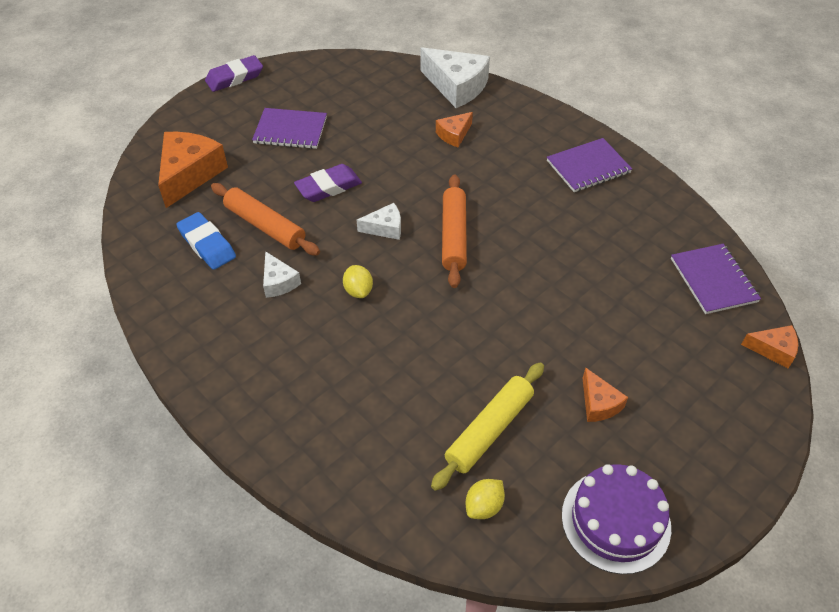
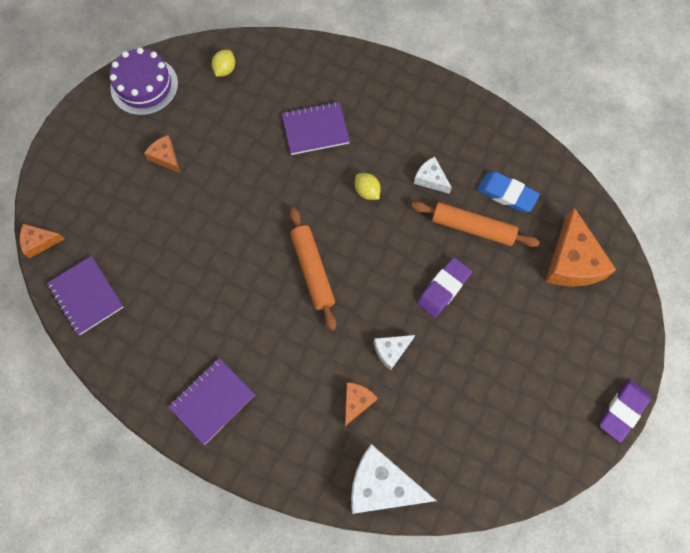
camera: 160 degrees right, 20 degrees up
purple notebook [252,108,327,149] -> purple notebook moved to [282,102,350,155]
white cheese [357,203,401,240] -> white cheese moved to [374,335,415,371]
yellow rolling pin [431,362,544,491] -> none

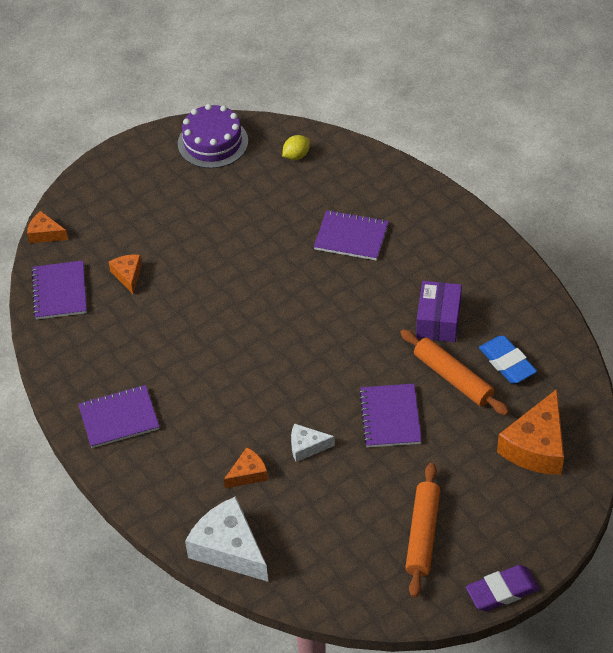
camera: 30 degrees right, 20 degrees down
orange cheese [144,135,180,173] -> orange cheese moved to [109,254,142,294]
orange rolling pin [290,208,336,330] -> orange rolling pin moved to [405,463,441,598]
yellow lemon [355,173,381,200] -> none
white cheese [414,157,452,194] -> purple box [416,281,462,342]
purple eraser [417,257,472,318] -> purple notebook [359,384,422,447]

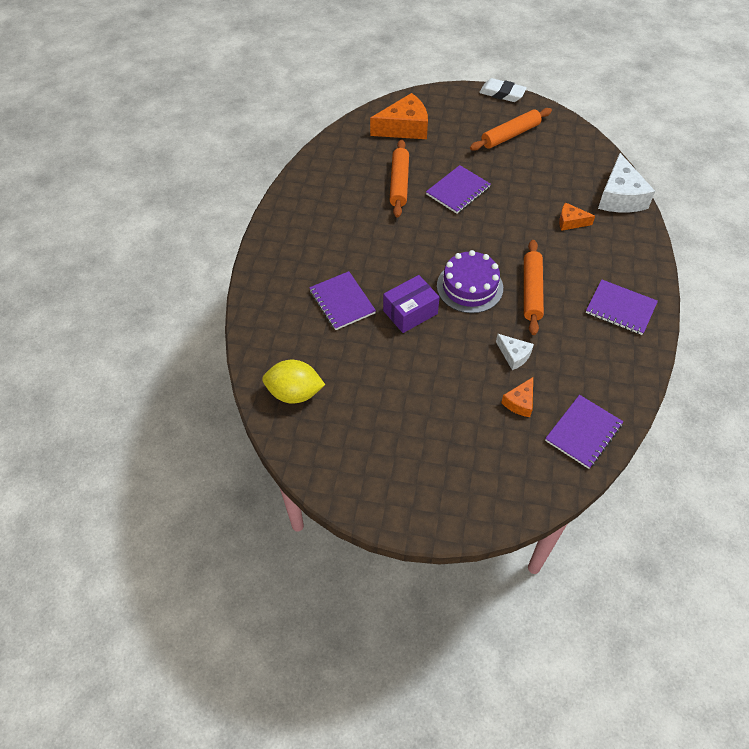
camera: 135 degrees left, 5 degrees up
orange cheese [27,211,68,243] -> none
purple cake [178,104,248,168] -> purple cake moved to [437,250,503,313]
yellow lemon [282,135,310,160] -> yellow lemon [262,360,325,404], size x1.77
white cheese [291,424,335,462] -> white cheese moved to [496,334,534,370]
purple box [416,281,462,342] -> purple box moved to [383,275,440,333]
purple eraser [466,565,540,611] -> white eraser [479,78,527,102]
blue eraser [479,335,537,384] -> none
none -> orange rolling pin [524,240,544,335]

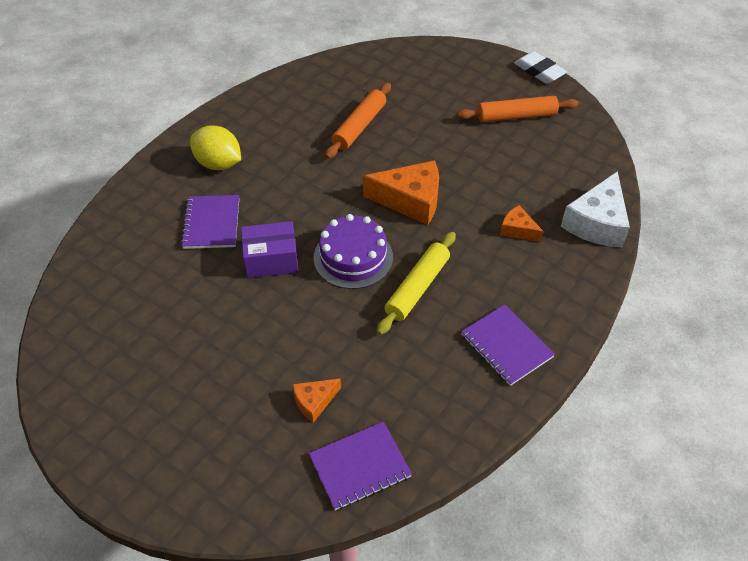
camera: 25 degrees right, 5 degrees down
yellow lemon [262,360,325,404] -> yellow lemon moved to [190,125,241,170]
orange cheese [370,93,428,139] -> orange cheese moved to [363,160,439,225]
purple notebook [426,165,491,214] -> none
white cheese [496,334,534,370] -> none
orange rolling pin [524,240,544,335] -> yellow rolling pin [377,232,456,335]

